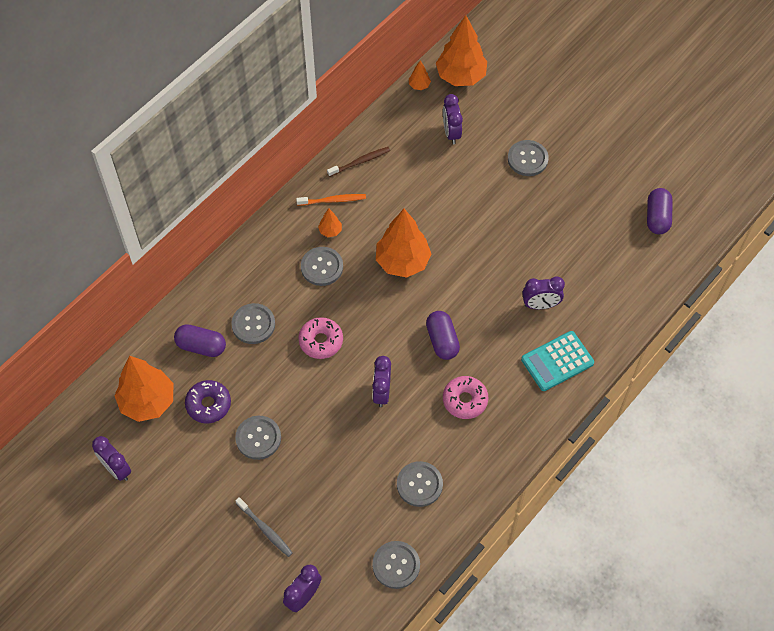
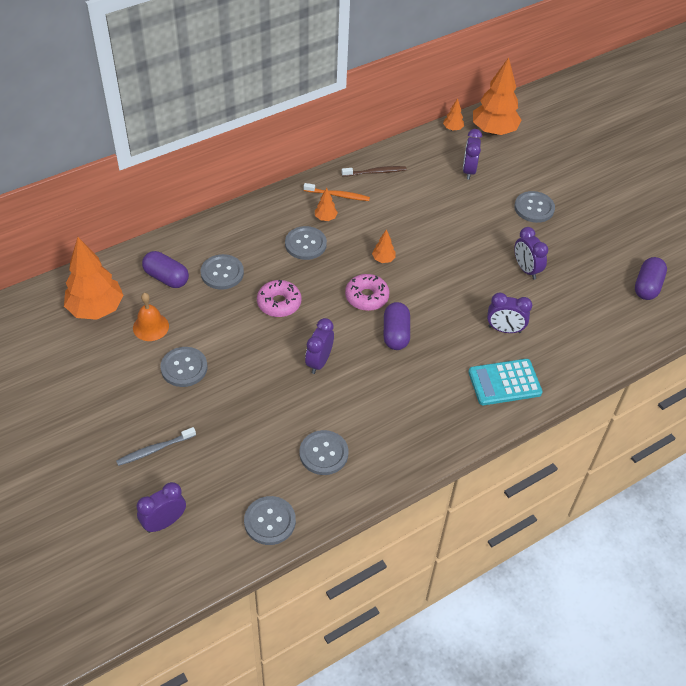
camera: 15 degrees right, 10 degrees down
purple clock [92,436,131,481] -> purple clock moved to [514,227,548,279]
purple donut [185,380,231,423] -> orange bell [133,293,169,341]
grey toothbrush [235,497,293,557] -> grey toothbrush turned 90 degrees clockwise [116,427,196,466]
orange tree [376,209,431,278] -> orange tree [372,229,396,263], size x0.43
pink donut [443,376,488,419] -> pink donut moved to [345,274,390,311]

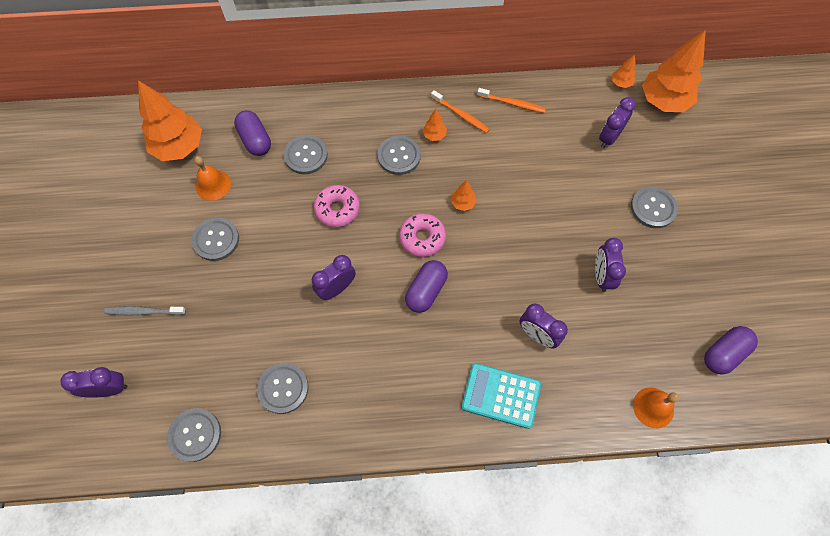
camera: 30 degrees right, 15 degrees up
brown toothbrush [342,166,407,177] -> orange toothbrush [477,88,546,113]
none -> orange bell [633,387,679,428]

